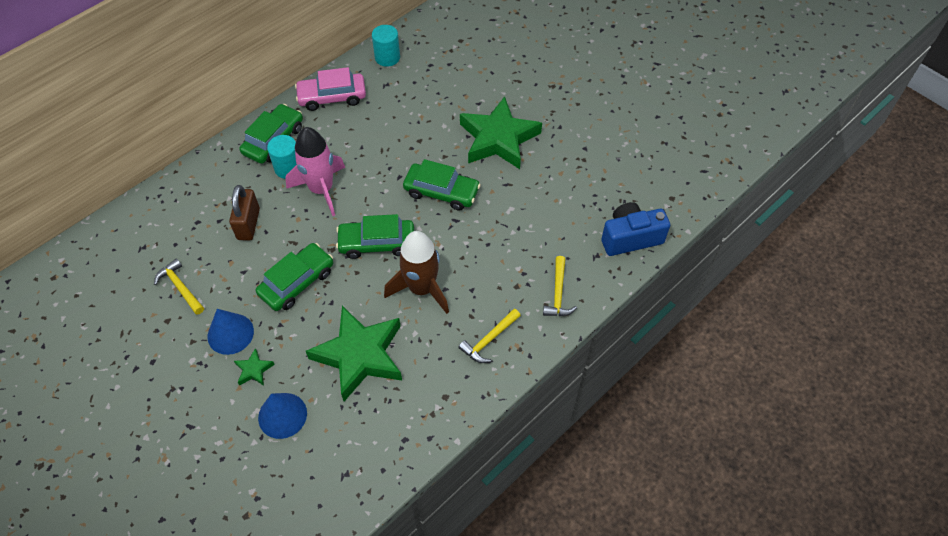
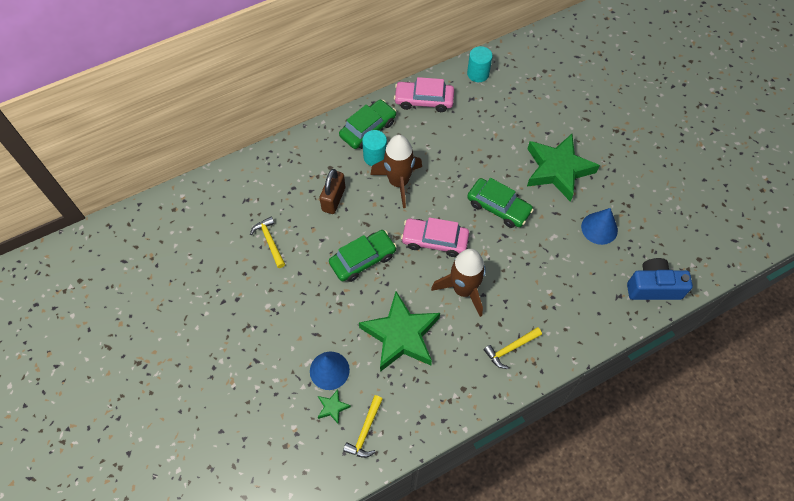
camera: 15 degrees right, 5 degrees up
blue cone [208,309,254,355] -> blue cone moved to [581,208,618,245]
green star [234,348,275,386] -> green star moved to [318,389,351,425]
pink rocket [285,127,345,216] -> brown rocket [370,135,422,208]
green car [336,214,414,259] -> pink car [401,217,469,257]
yellow hammer [543,256,577,316] -> yellow hammer moved to [343,395,383,458]

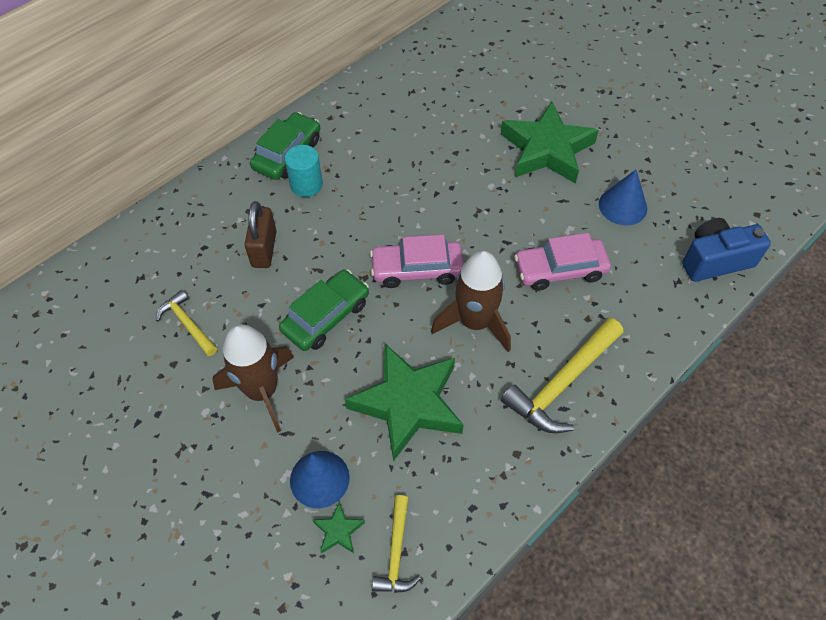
camera: 15 degrees left, 5 degrees down
brown rocket [370,135,422,208] -> brown rocket moved to [212,324,294,433]
pink car [394,77,454,112] -> pink car moved to [514,233,611,291]
turquoise cylinder [467,46,493,82] -> none
green car [467,178,534,228] -> none
yellow hammer [484,327,542,369] -> yellow hammer [501,318,623,433], size x1.73

